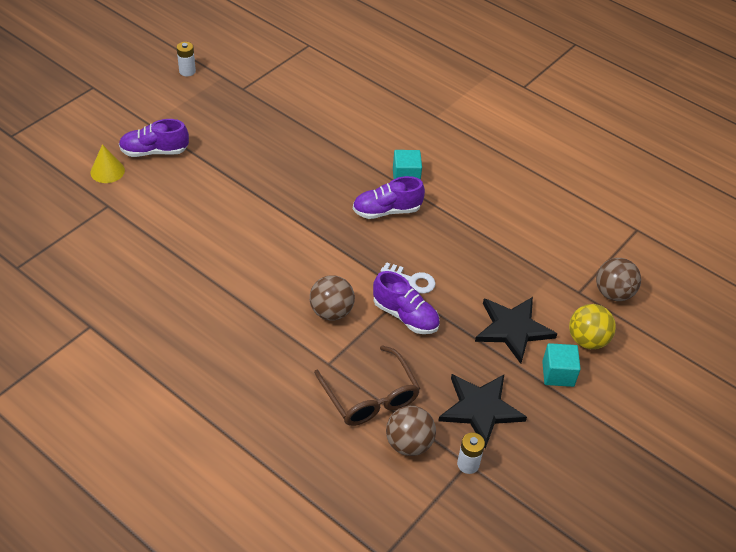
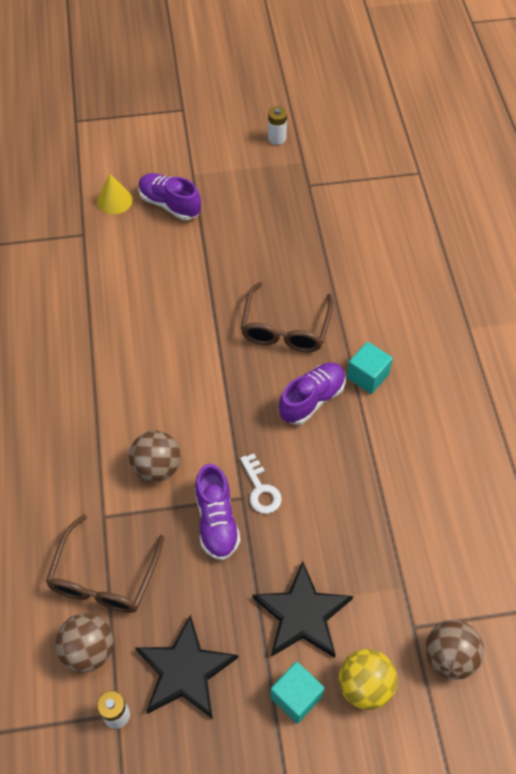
camera: 45 degrees right, 10 degrees up
purple shoe [353,176,425,219] -> purple shoe turned 105 degrees clockwise [279,363,346,425]
none -> brown glasses [241,282,334,352]

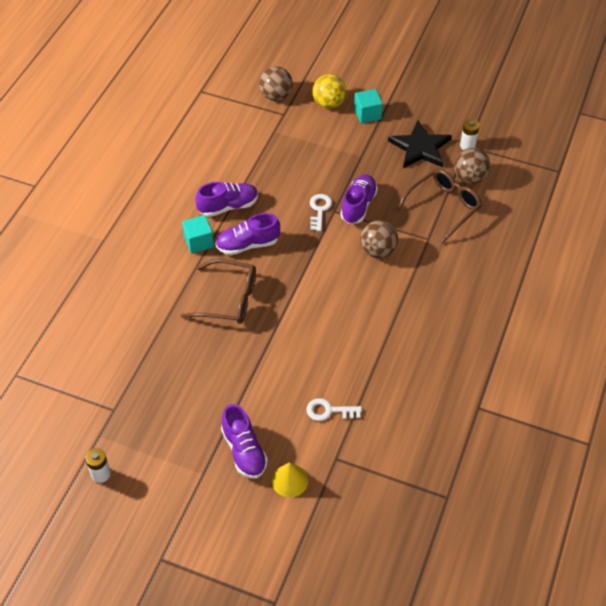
camera: 150 degrees left, 5 degrees down
brown glasses [241,282,334,352] -> brown glasses turned 60 degrees clockwise [181,259,256,324]
black star [253,561,353,658] -> none
none -> purple shoe [195,182,258,217]
none -> white key [306,398,362,421]

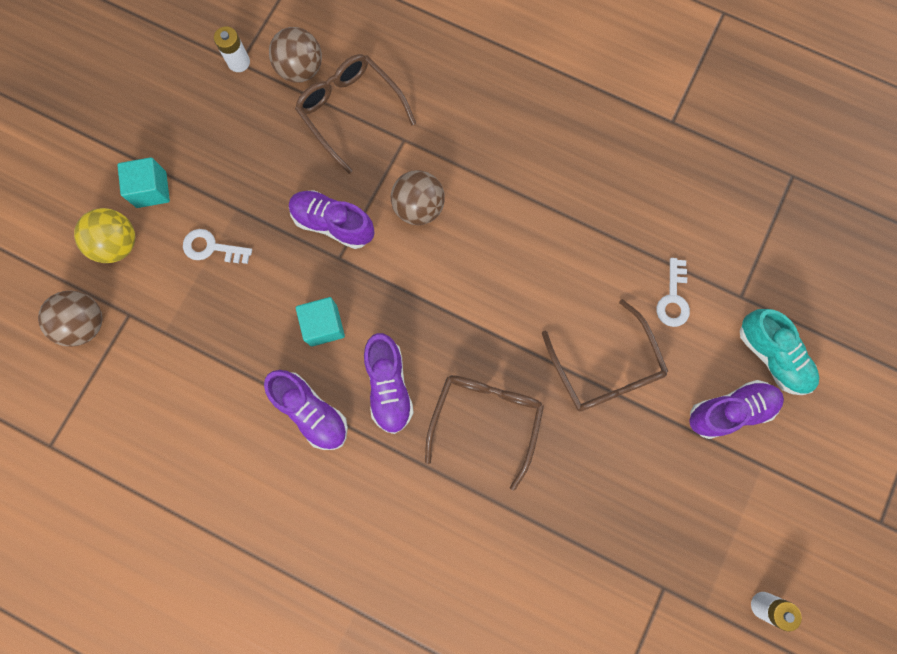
camera: 85 degrees left, 25 degrees up
turquoise cube [182,215,214,254] -> turquoise cube moved to [296,297,345,347]
purple shoe [195,182,258,217] -> purple shoe turned 150 degrees clockwise [264,370,348,450]
yellow cone [272,462,308,498] -> turquoise shoe [740,309,819,395]
white key [310,194,332,231] -> white key moved to [183,229,252,264]
black star [388,120,452,168] -> none
none -> brown glasses [542,299,668,411]

